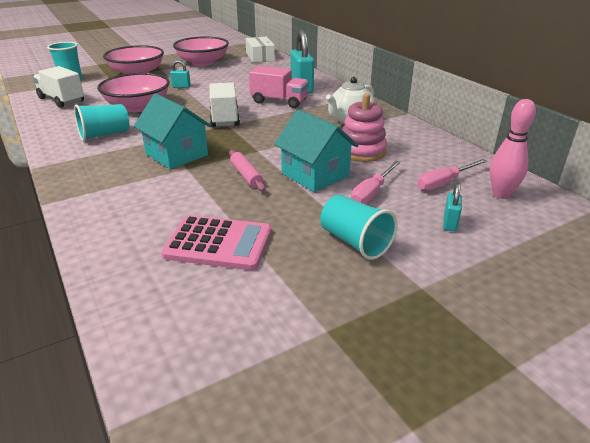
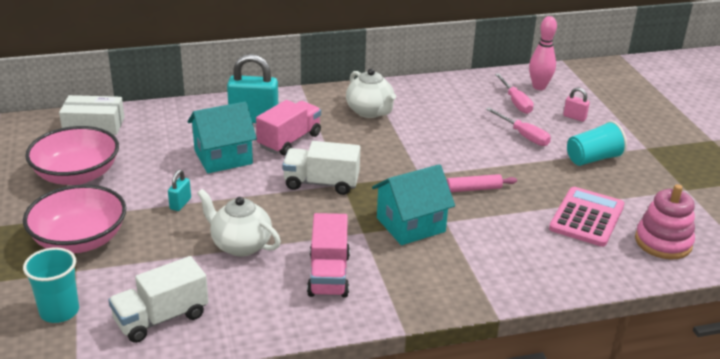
camera: 75 degrees left, 0 degrees up
turquoise cup [74,104,129,141] -> pink truck [307,213,350,298]
pink bowl [97,73,170,112] -> white teapot [197,189,281,257]
turquoise house [274,109,358,192] -> turquoise house moved to [188,102,257,173]
pink stacking toy [342,93,387,162] -> pink stacking toy moved to [635,184,695,259]
turquoise padlock [443,183,462,231] -> pink padlock [563,87,590,122]

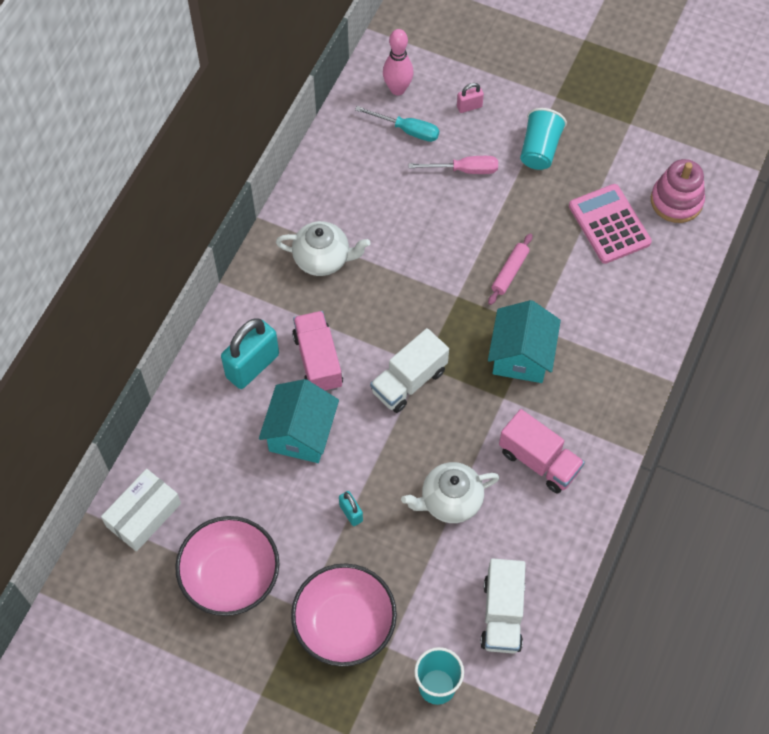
camera: 50 degrees left, 30 degrees up
pink screwdriver [495,73,534,114] -> turquoise screwdriver [355,106,439,142]

